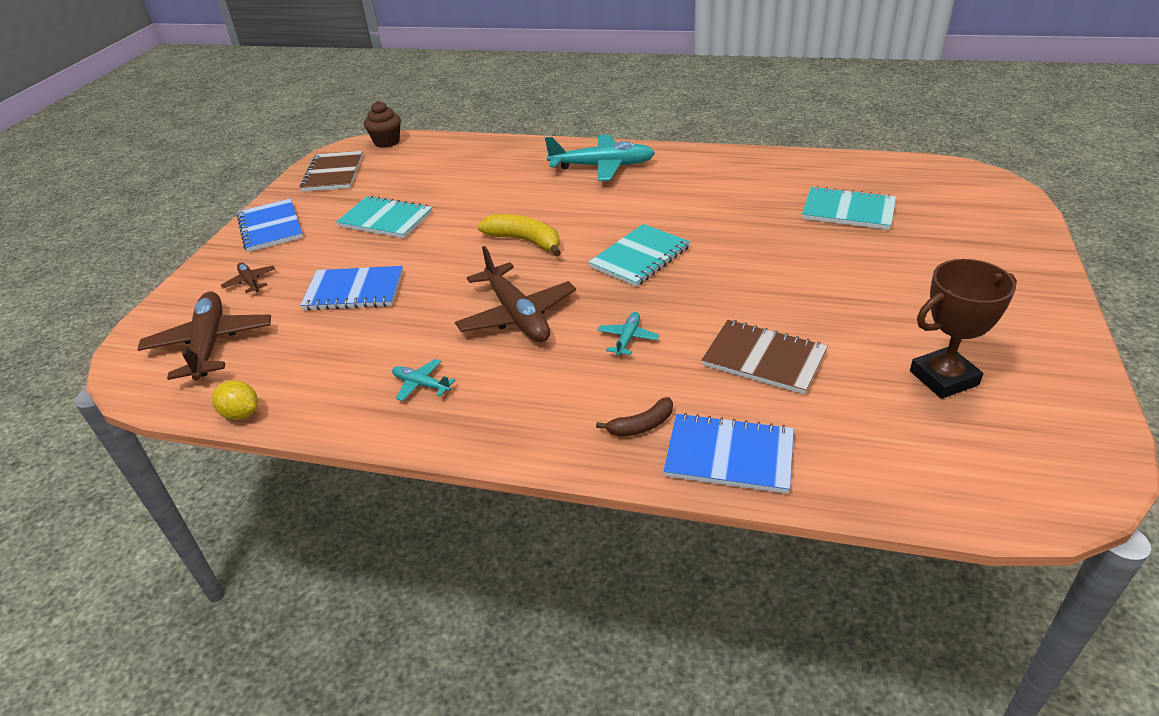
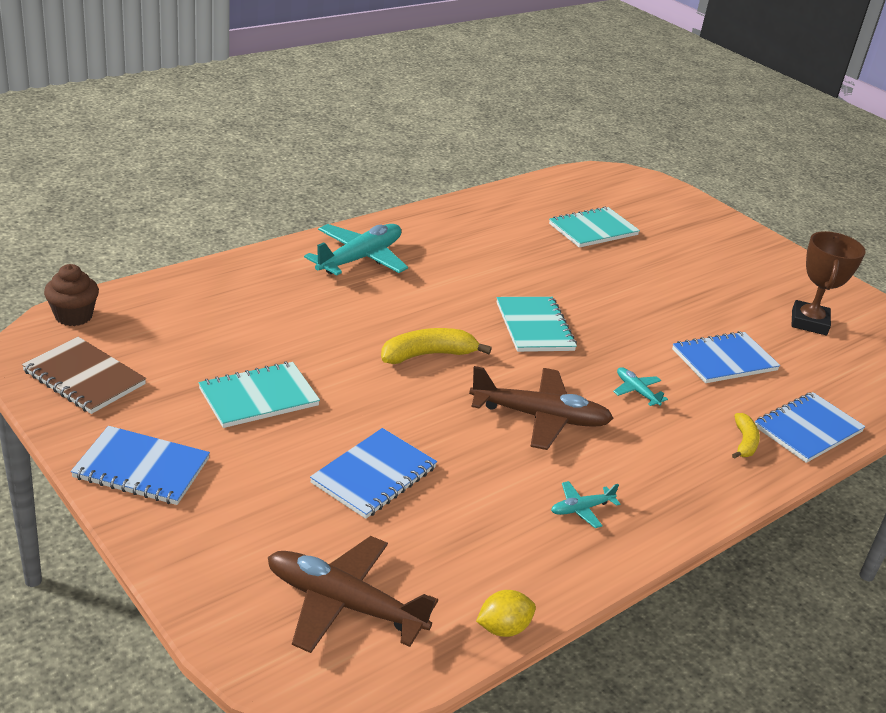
camera: 60 degrees left, 5 degrees down
brown plane [221,263,275,293] -> none
brown banana [596,397,673,437] -> yellow banana [732,413,760,459]
brown notebook [702,320,828,395] -> blue notebook [672,331,780,383]

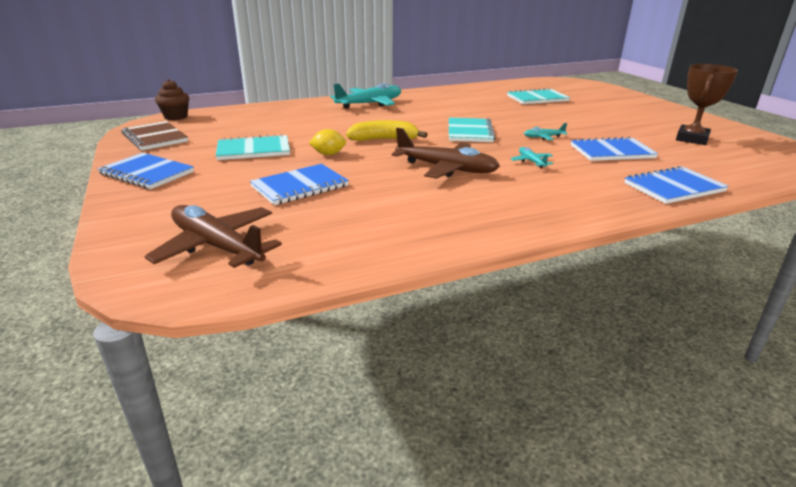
camera: 20 degrees right, 5 degrees down
yellow lemon [476,590,536,637] -> yellow lemon moved to [309,129,346,155]
turquoise plane [551,481,620,528] -> turquoise plane moved to [524,123,567,140]
yellow banana [732,413,760,459] -> none

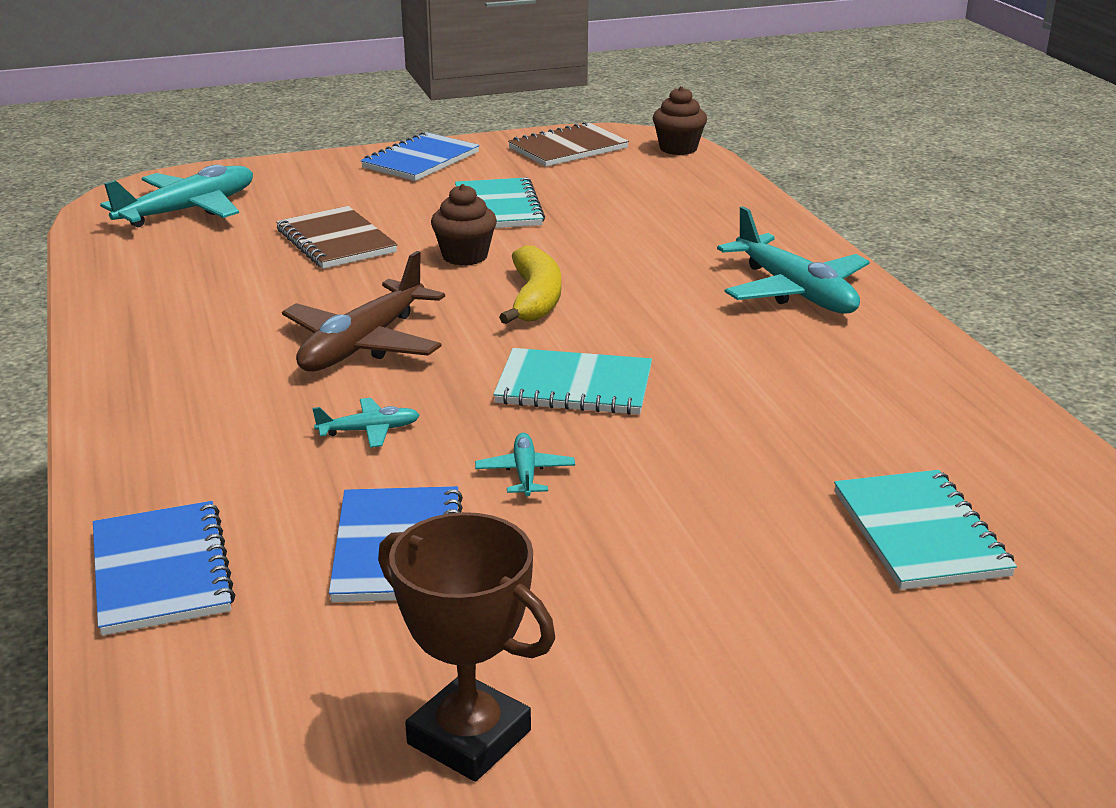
camera: 95 degrees right, 0 degrees up
brown plane [144,205,282,268] -> turquoise plane [100,165,253,227]
blue notebook [250,164,349,205] -> brown notebook [276,206,397,269]
yellow lemon [309,129,346,155] -> brown cupcake [431,184,497,266]

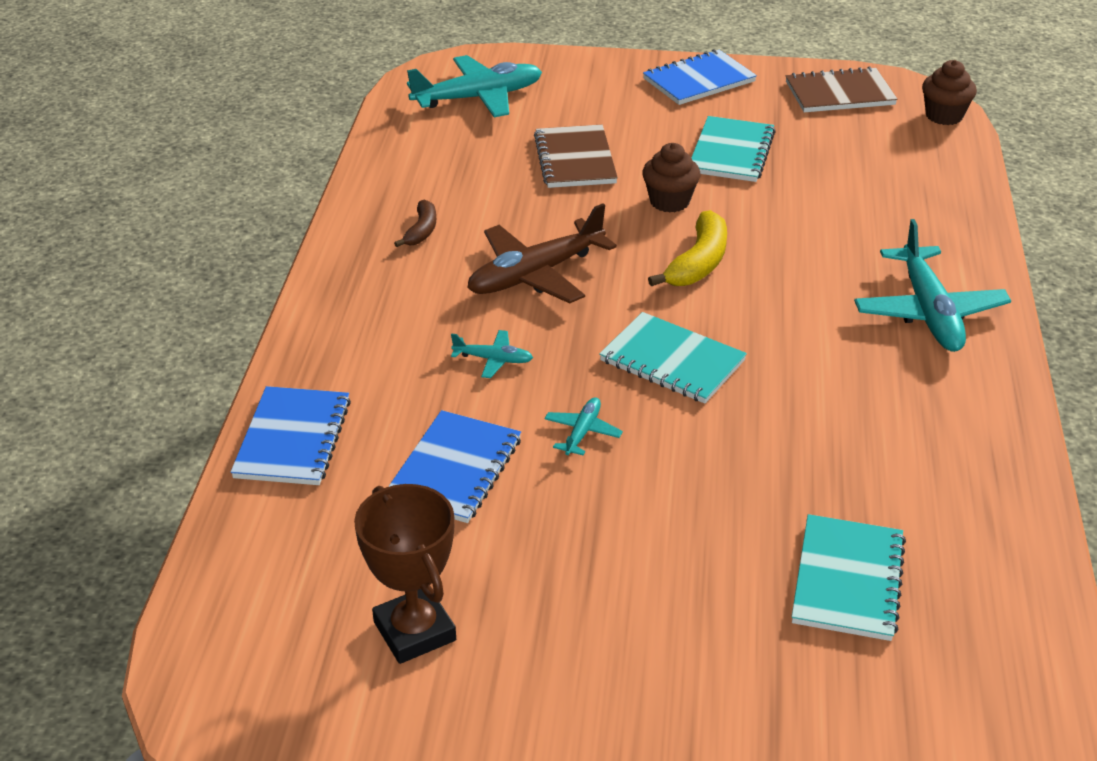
camera: 25 degrees right, 10 degrees up
none -> brown banana [394,199,436,247]

